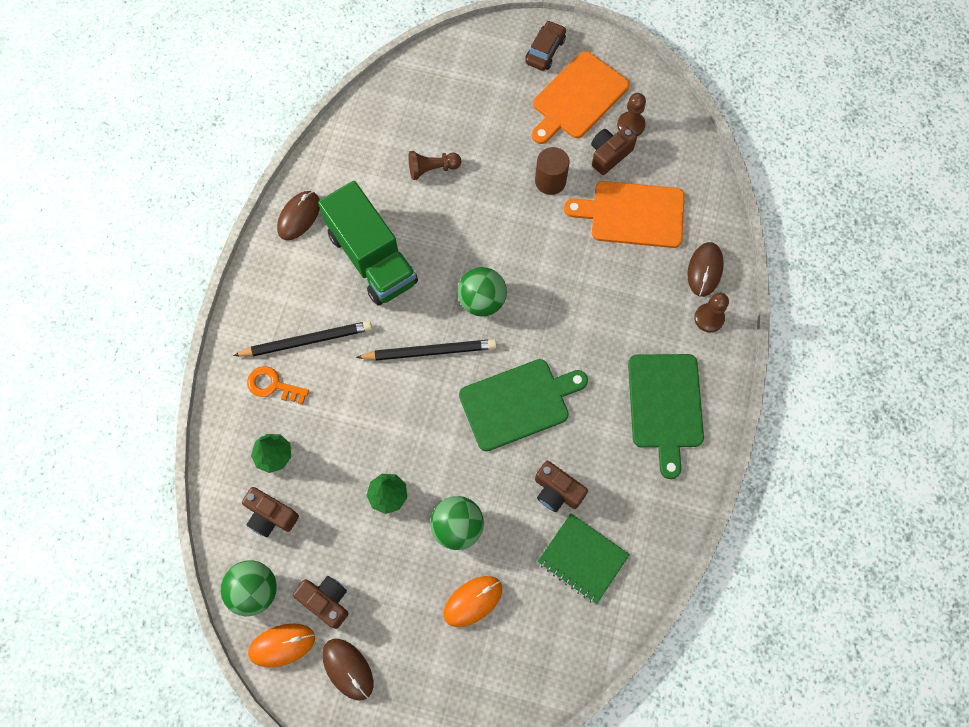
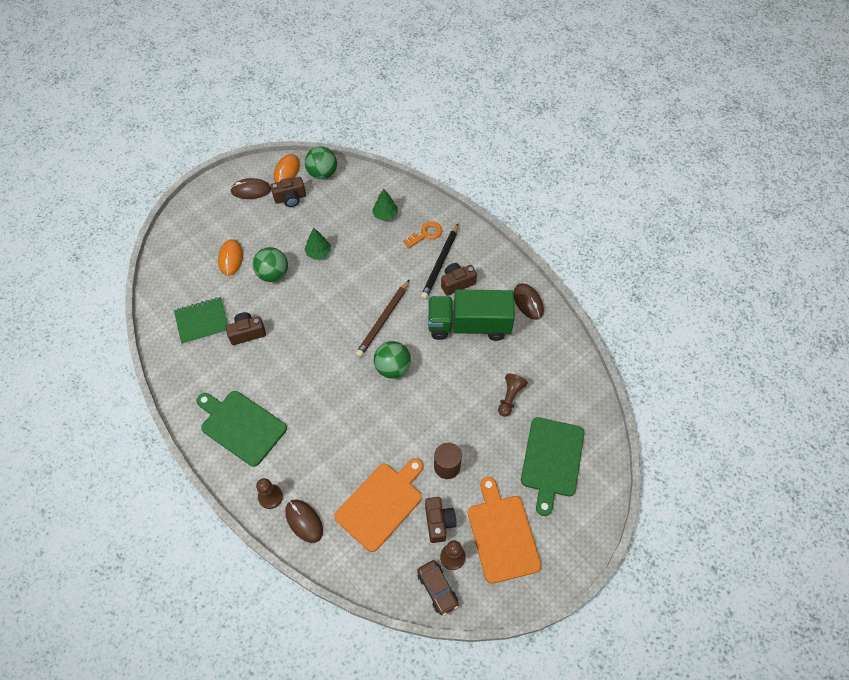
camera: 125 degrees right, 10 degrees down
brown camera [242,487,299,537] -> brown camera moved to [441,263,477,296]
black pencil [356,339,497,361] -> brown pencil [356,279,410,357]
green cutting board [459,359,588,451] -> green cutting board moved to [521,417,584,516]
brown car [525,20,566,71] -> brown car moved to [417,560,459,616]

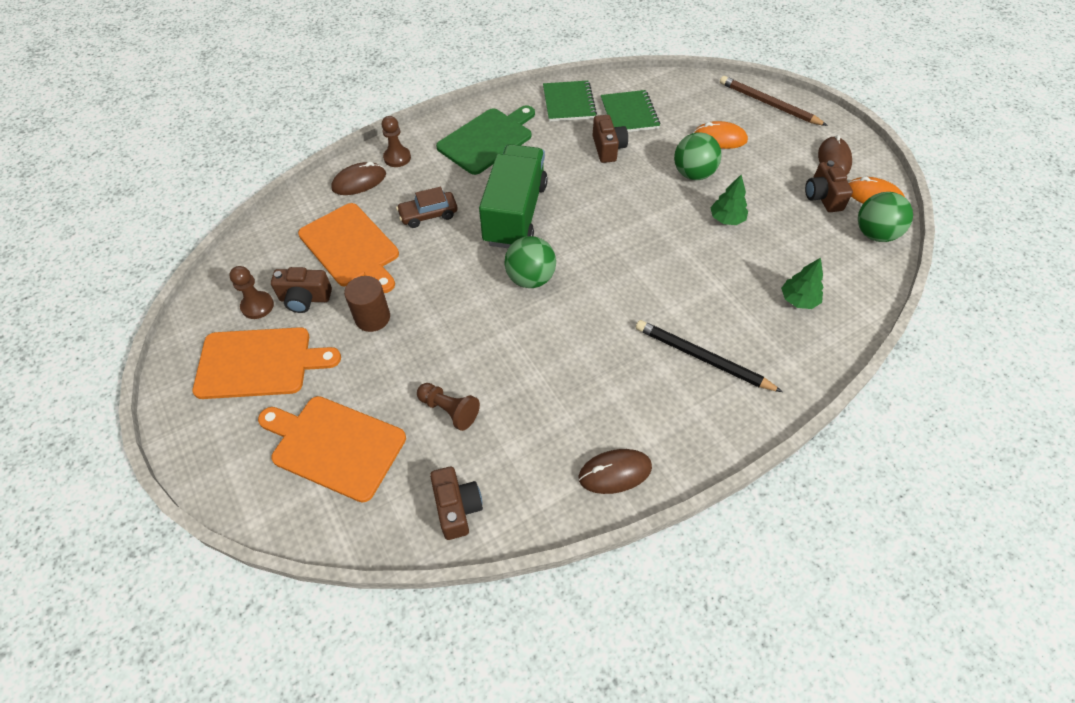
camera: 100 degrees right, 5 degrees down
brown pencil [356,279,410,357] -> brown pencil moved to [720,76,828,126]
orange key [403,221,443,248] -> none
brown car [417,560,459,616] -> brown car moved to [396,187,457,228]
green truck [428,289,515,341] -> green truck moved to [479,144,548,248]
brown camera [441,263,477,296] -> brown camera moved to [430,467,483,540]
green cutting board [521,417,584,516] -> orange cutting board [258,396,406,503]
none -> green notebook [543,81,597,122]

